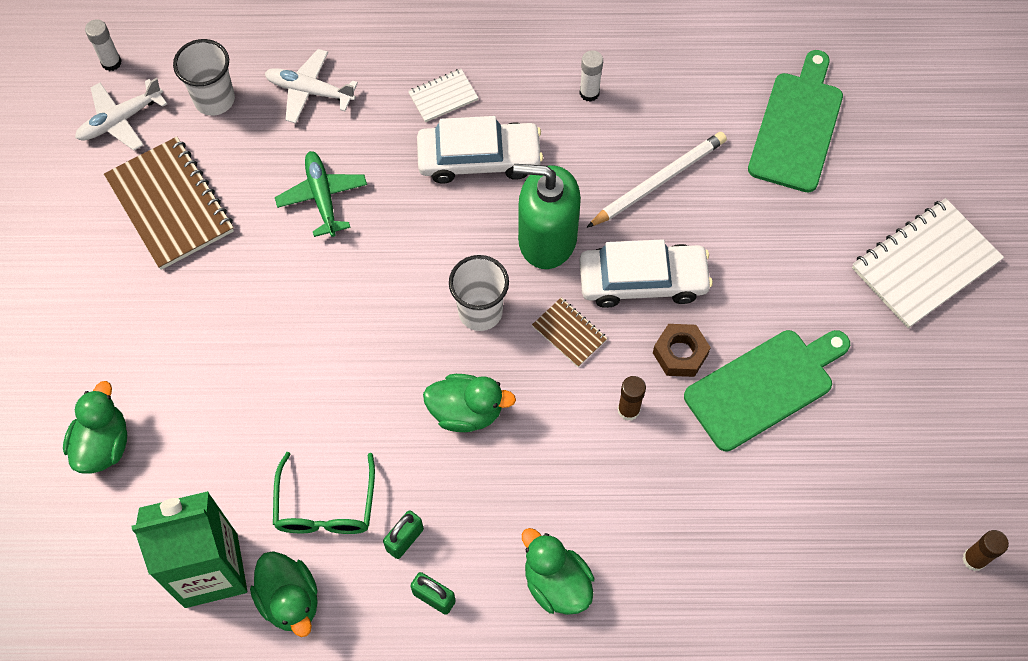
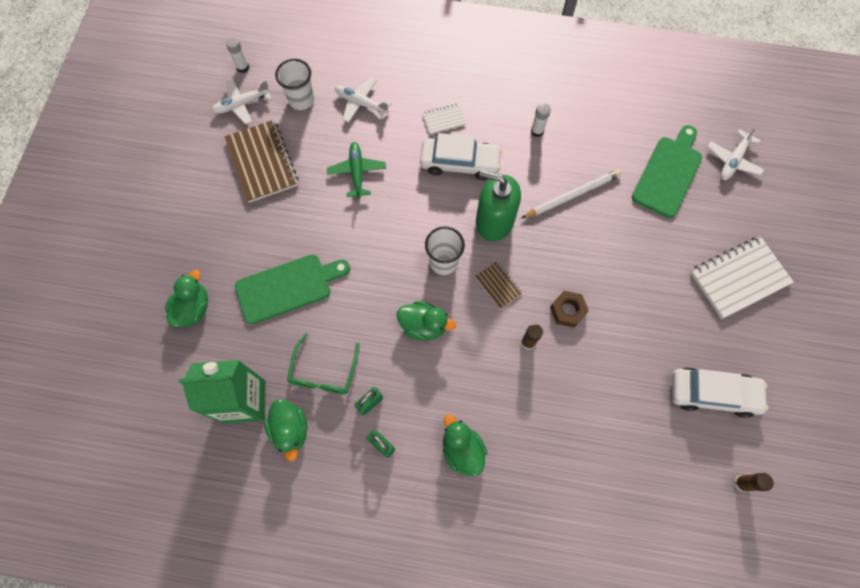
camera: 10 degrees right, 5 degrees up
white car [579,239,713,308] -> white car moved to [672,368,769,418]
green cutting board [684,330,850,451] -> green cutting board moved to [235,254,350,324]
none -> white plane [708,126,764,180]

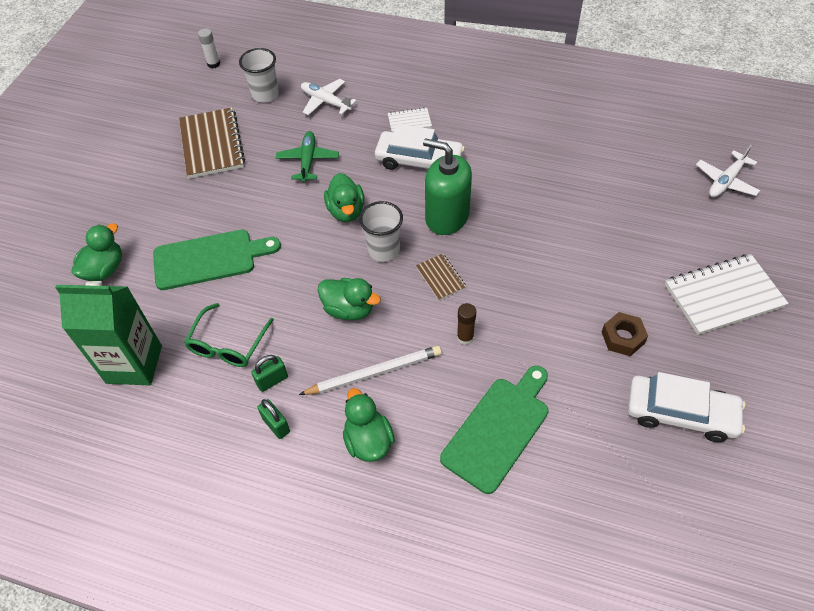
camera: 10 degrees right, 15 degrees down
white plane [212,79,271,125] -> none
green duck [265,399,307,461] -> green duck moved to [324,173,364,222]
white pencil [522,169,621,218] -> white pencil moved to [299,346,442,395]
white glue stick [531,103,551,137] -> none
brown nut [550,291,589,328] -> brown nut moved to [602,312,648,356]
green cutting board [632,125,702,218] -> green cutting board moved to [440,366,549,494]
brown glue stick [734,473,774,492] -> none

